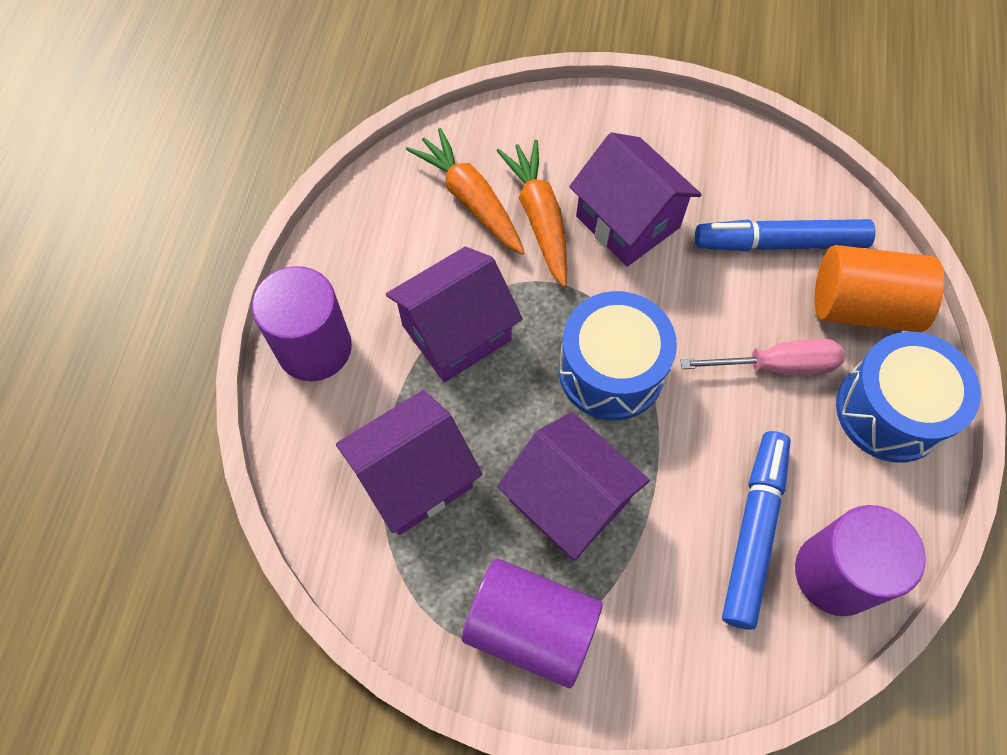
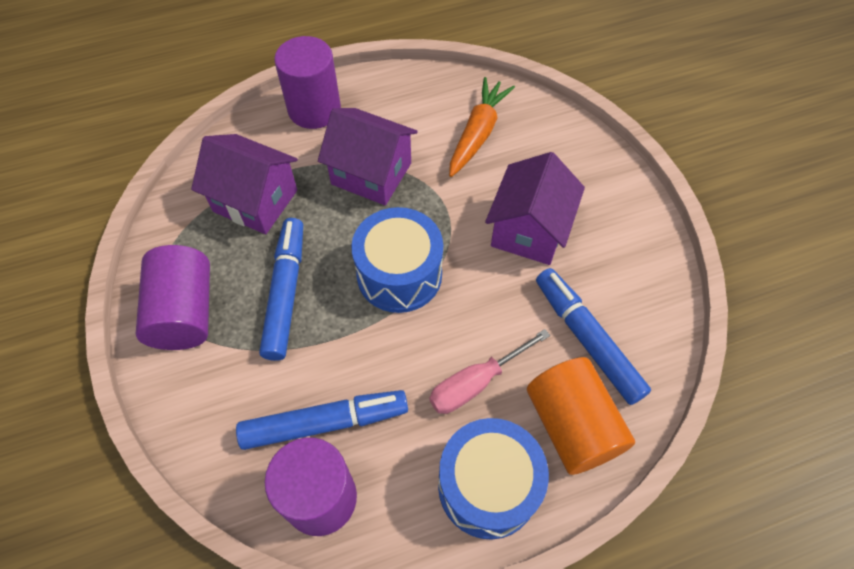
camera: 60 degrees right, 5 degrees down
orange carrot [496,140,567,287] -> none
purple house [497,412,650,561] -> blue marker [259,218,303,361]
pink screwdriver [680,339,844,375] -> pink screwdriver turned 90 degrees clockwise [429,329,550,414]

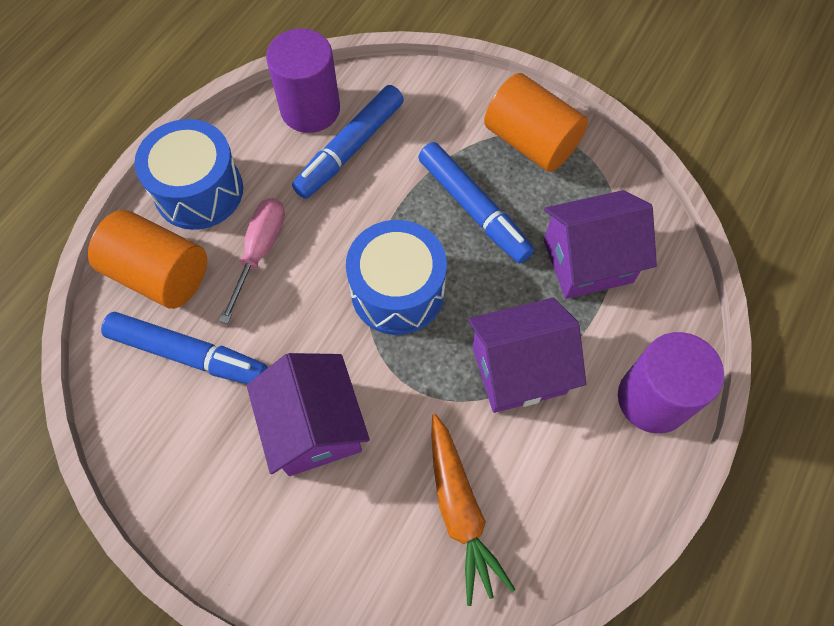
camera: 140 degrees right, 5 degrees up
purple cylinder [136,245,210,350] -> orange cylinder [484,73,588,172]

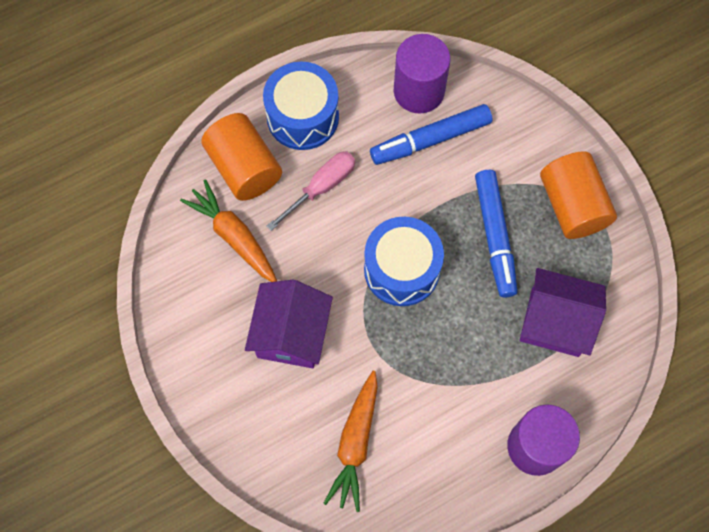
camera: 30 degrees right, 5 degrees up
blue marker [101,312,268,384] -> orange carrot [180,180,277,282]
purple house [468,298,586,413] -> none

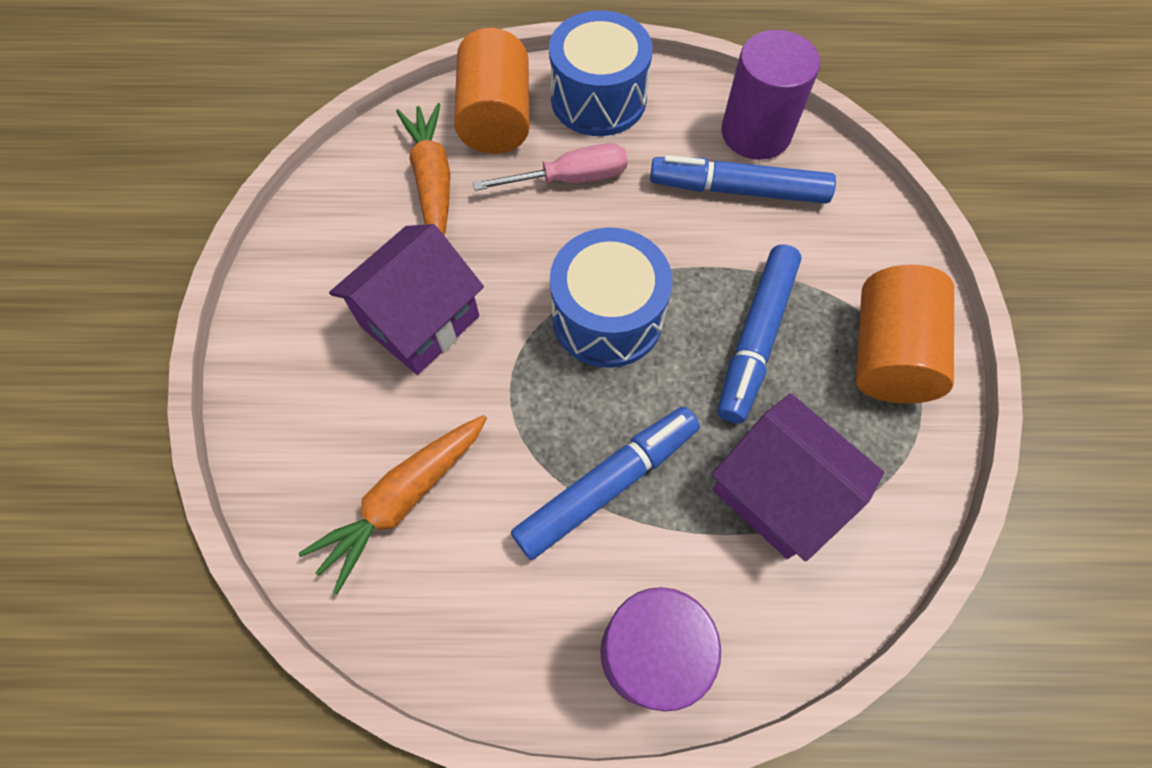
camera: 30 degrees right, 5 degrees down
none -> blue marker [511,407,700,560]

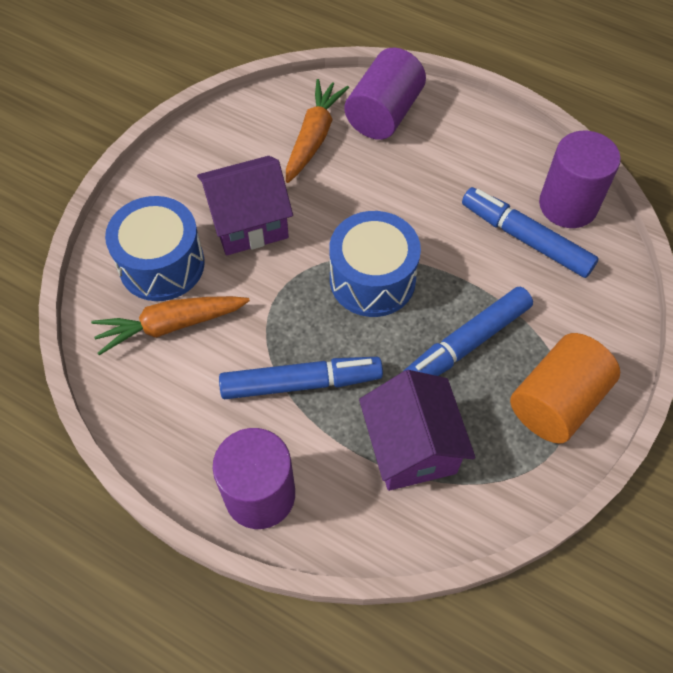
camera: 30 degrees right, 5 degrees down
orange cylinder [454,28,529,154] -> purple cylinder [344,48,426,140]
pink screwdriver [473,143,628,191] -> none
blue drum [549,10,653,136] -> blue drum moved to [105,196,205,301]

